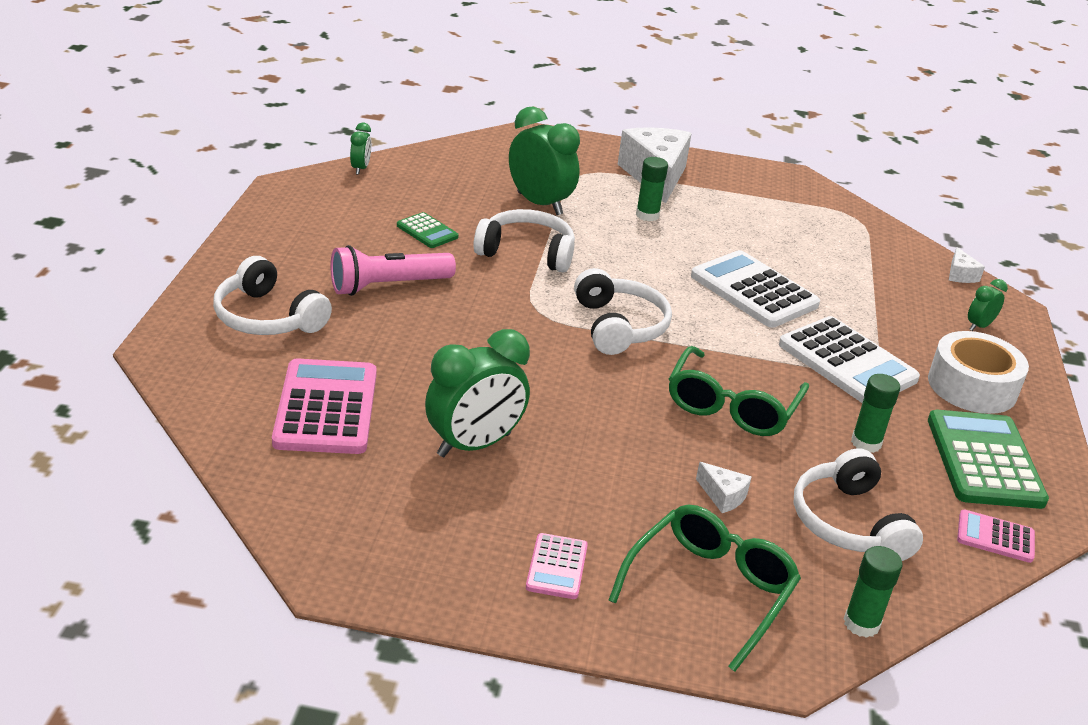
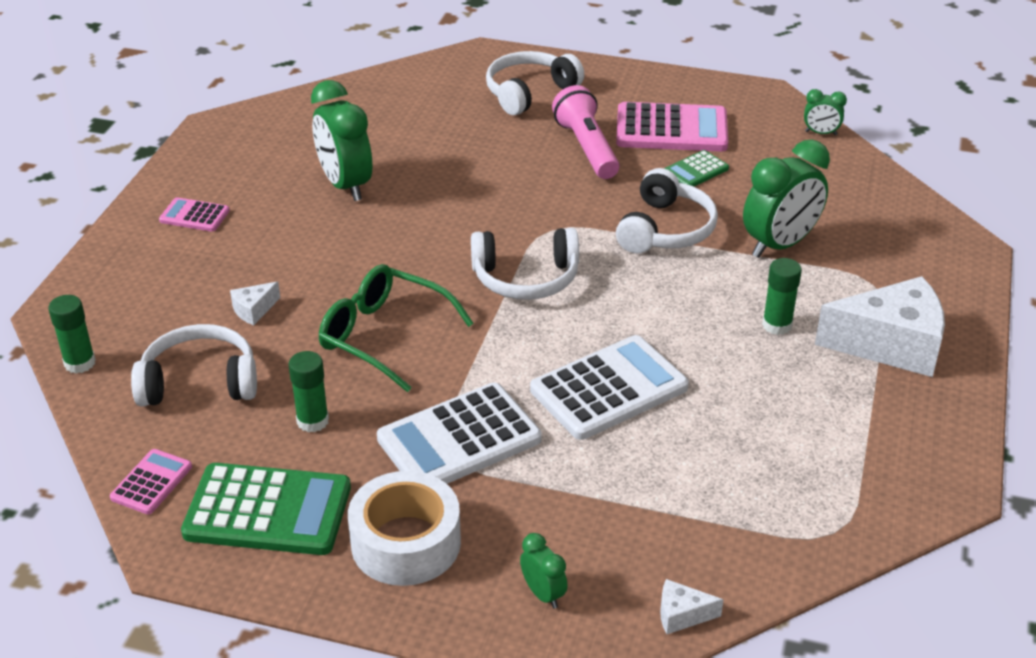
camera: 100 degrees right, 5 degrees up
pink calculator [272,359,377,454] -> pink calculator moved to [616,102,728,152]
green glasses [608,504,801,672] -> none

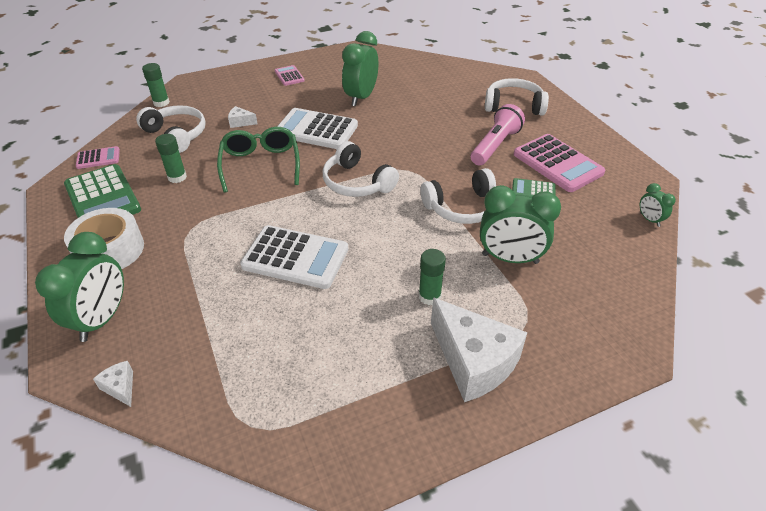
camera: 50 degrees right, 5 degrees up
white calculator [377,382,542,484] -> white calculator moved to [277,108,358,149]
green clock [520,533,568,609] -> green clock [35,232,124,342], size x2.07

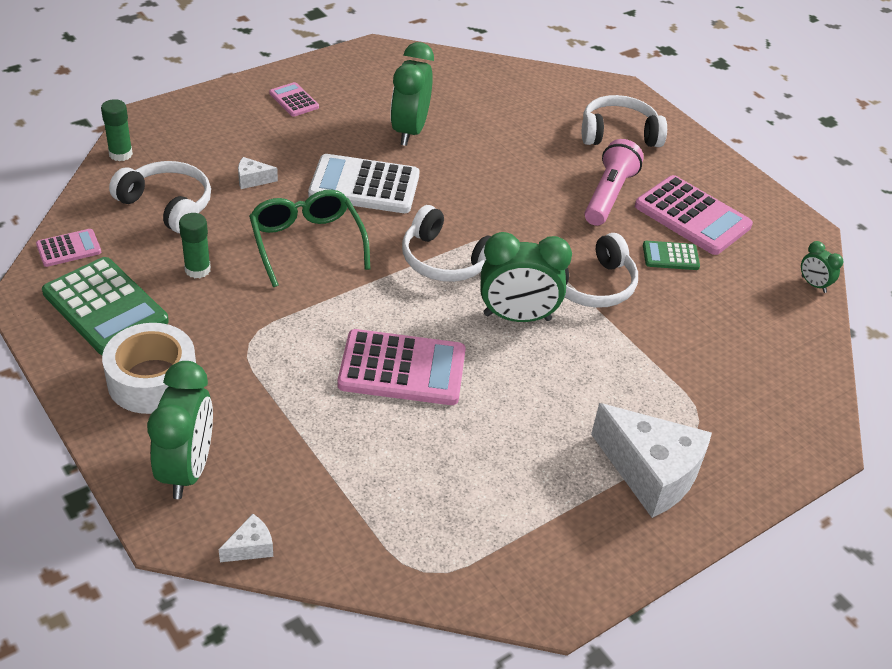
camera: 15 degrees left, 0 degrees up
white cheese [93,361,133,407] -> white cheese turned 105 degrees clockwise [219,514,273,562]
white calculator [240,225,348,289] -> pink calculator [338,329,466,405]
green glue stick [419,249,446,305] -> none
green clock [480,185,561,264] -> green clock moved to [481,232,572,322]

